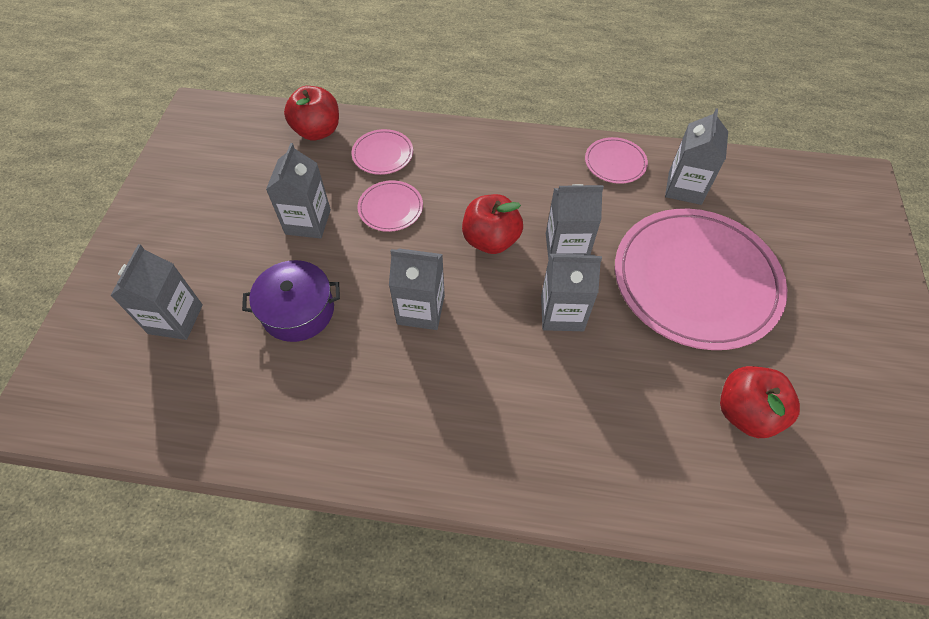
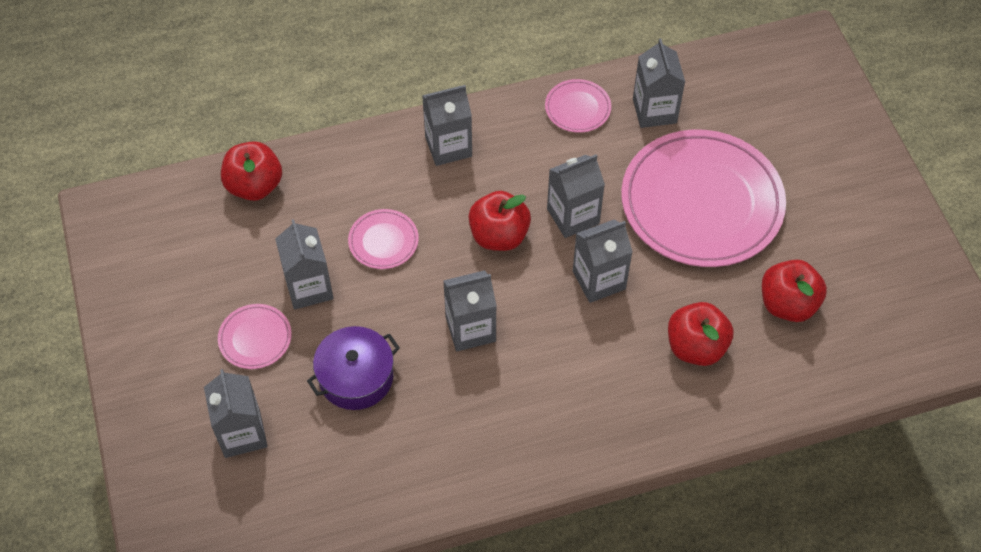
camera: 25 degrees left, 0 degrees up
pink plate [352,129,413,175] -> pink plate moved to [218,304,292,369]
none -> grey carton [422,85,472,166]
none -> red apple [668,302,734,366]

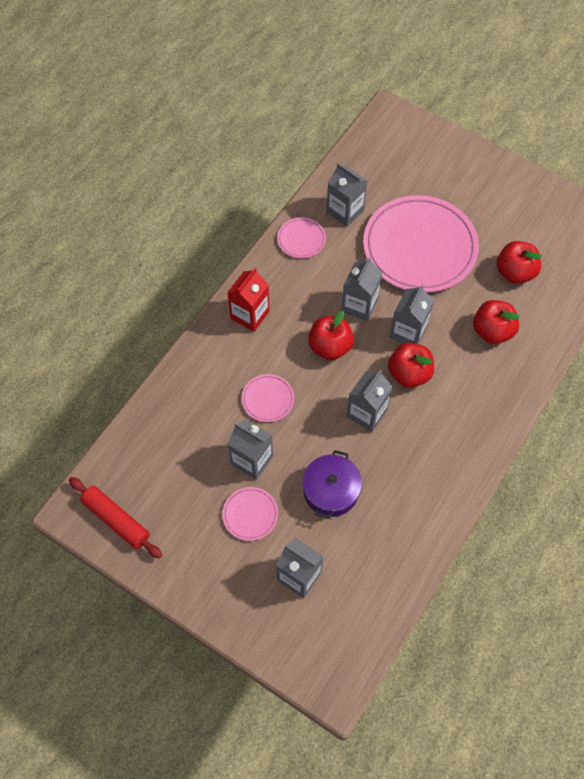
camera: 40 degrees left, 5 degrees up
red apple [221,141,282,201] -> red apple moved to [388,342,434,388]
grey carton [422,85,472,166] -> red carton [227,268,270,332]
none -> red rolling pin [69,477,162,558]

